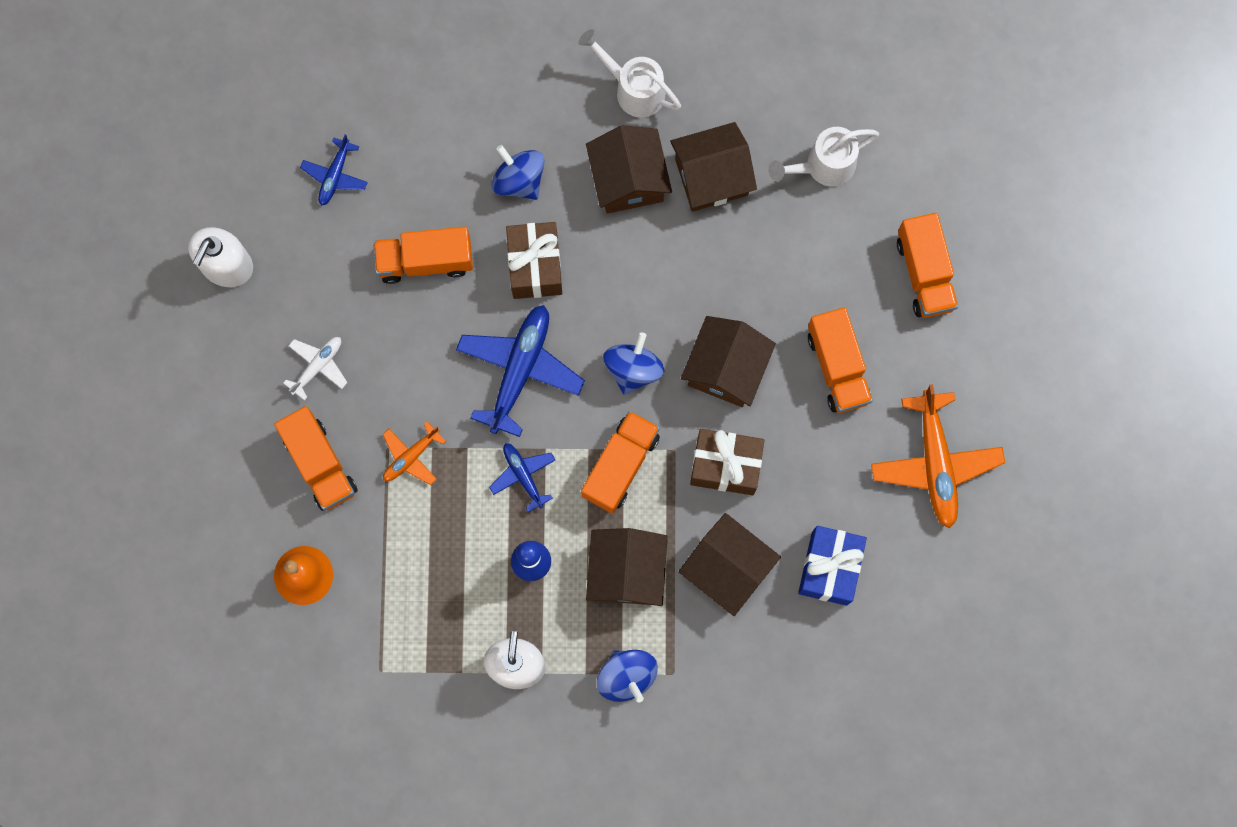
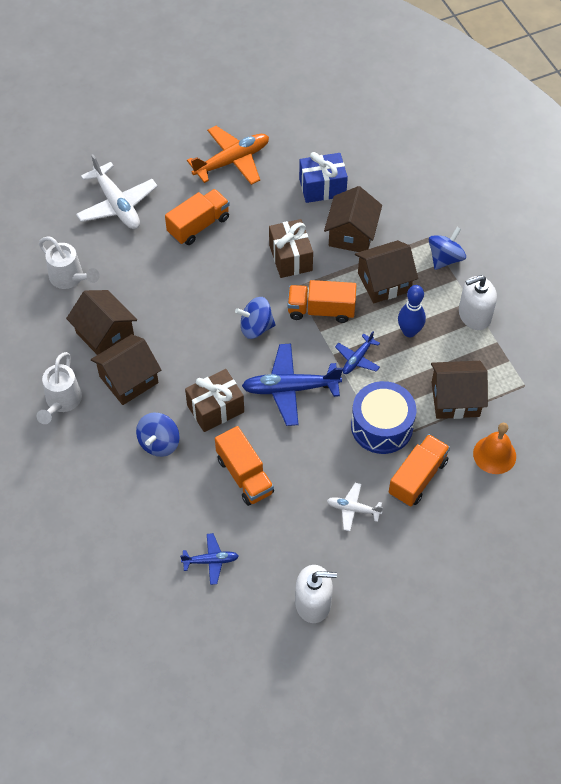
camera: 115 degrees left, 20 degrees down
orange plane [382,422,446,485] -> blue drum [351,381,416,454]
brown house [681,316,776,407] -> brown house moved to [431,361,488,419]
orange truck [897,213,958,318] -> white plane [76,154,158,229]

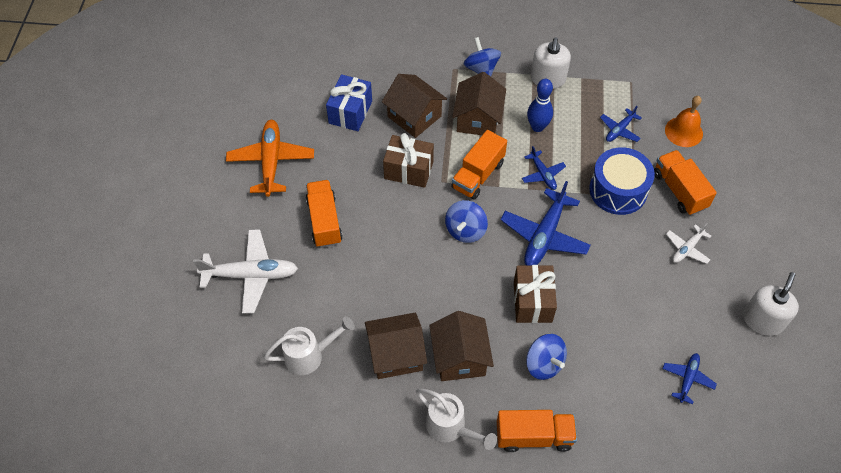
camera: 60 degrees left, 0 degrees up
orange truck [215,426,274,506] -> orange truck moved to [497,410,577,452]
brown house [431,361,488,419] -> blue plane [600,106,642,142]

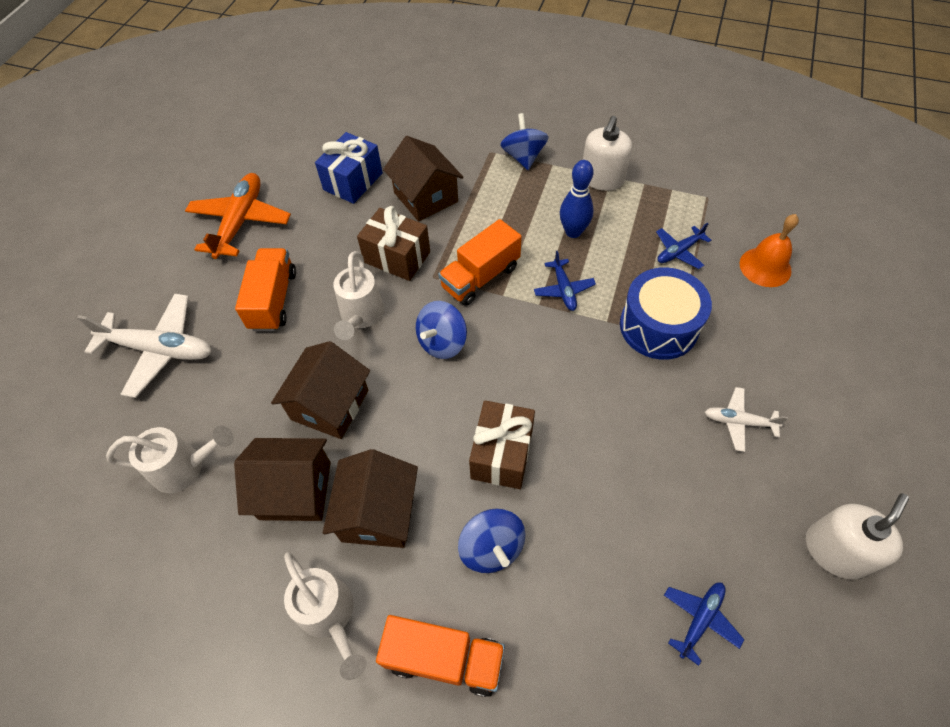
camera: 15 degrees right, 0 degrees up
brown house [452,72,506,135] -> brown house moved to [271,341,370,439]
blue plane [501,181,591,266] -> none
orange truck [654,150,717,216] -> none
white plane [666,223,711,264] -> white plane turned 45 degrees clockwise [705,387,788,452]
none -> white watering can [333,251,384,340]

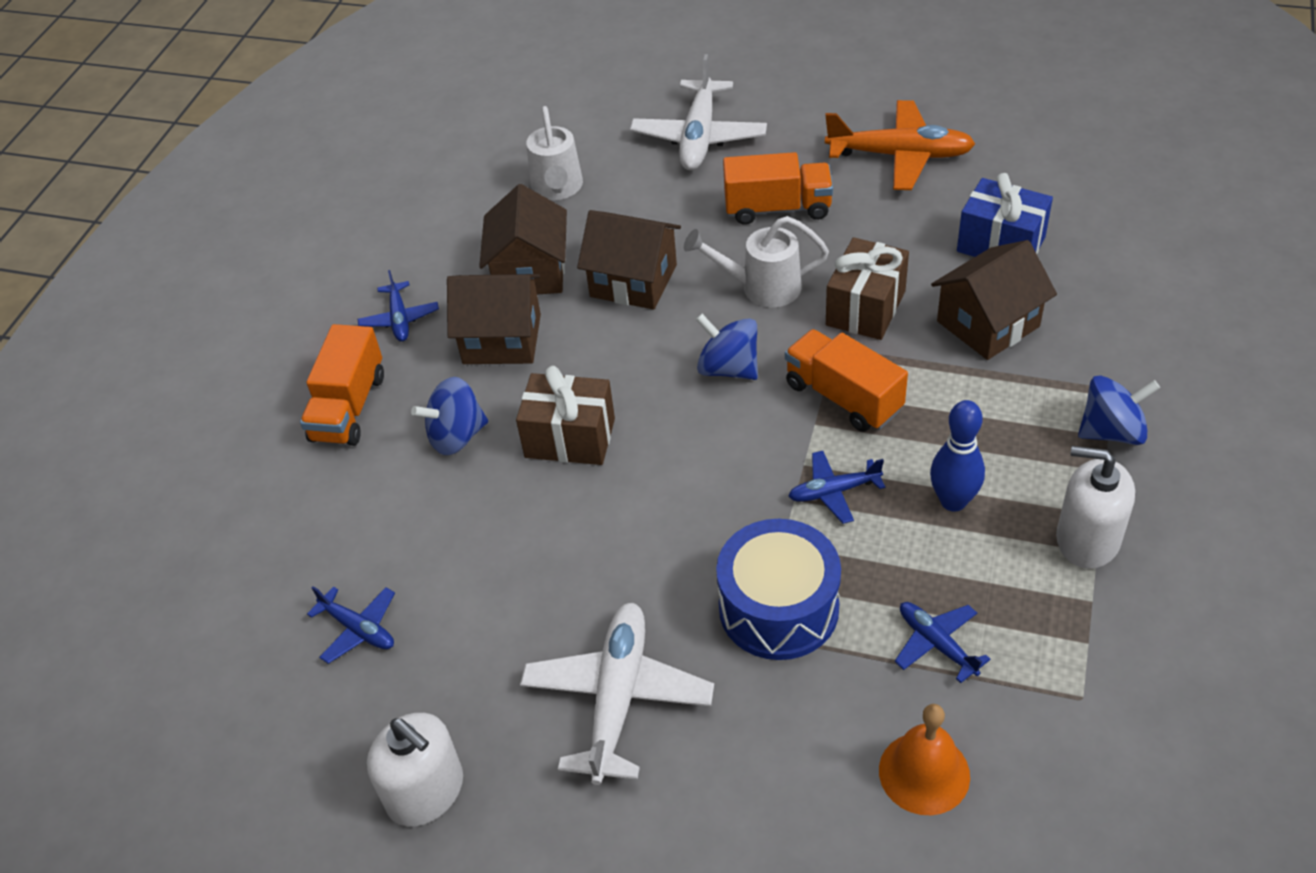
camera: 90 degrees right, 10 degrees down
white watering can [284,552,367,680] -> blue plane [357,270,439,342]
white plane [705,387,788,452] -> white plane [520,603,714,785], size x1.86

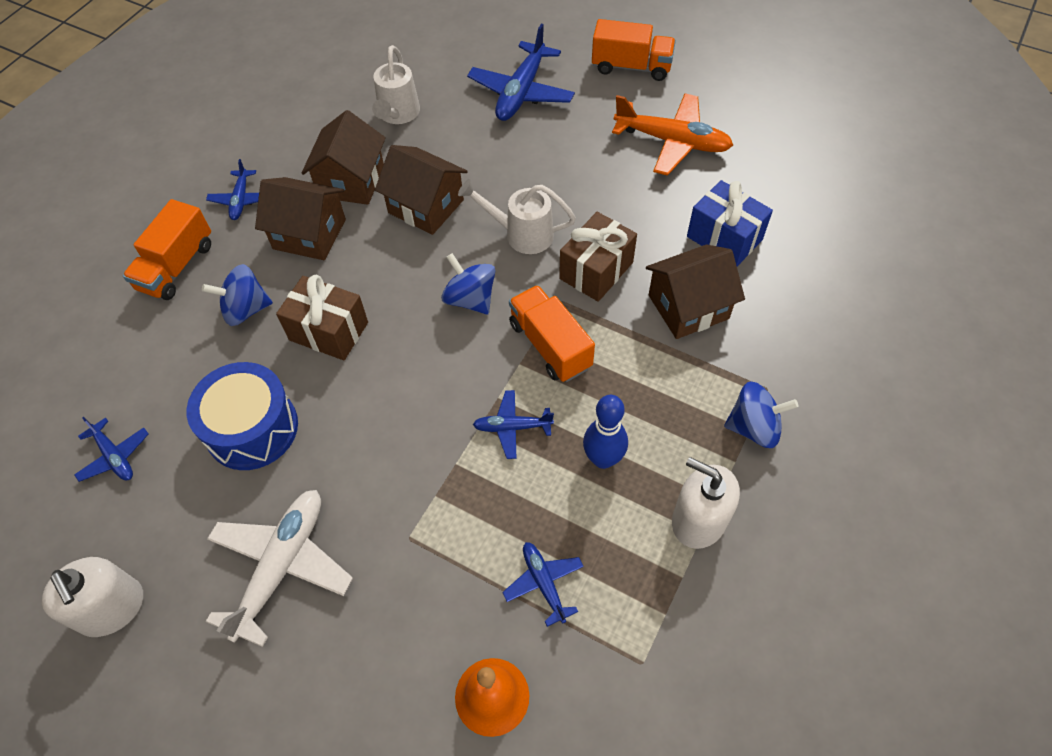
camera: 10 degrees right, 10 degrees up
white plane [630,54,767,170] -> blue plane [467,24,575,121]
blue drum [716,519,841,660] -> blue drum moved to [187,362,298,470]
orange truck [723,152,833,225] -> orange truck moved to [592,19,676,81]

